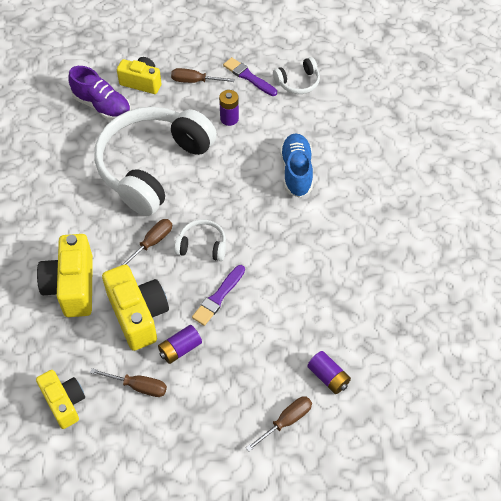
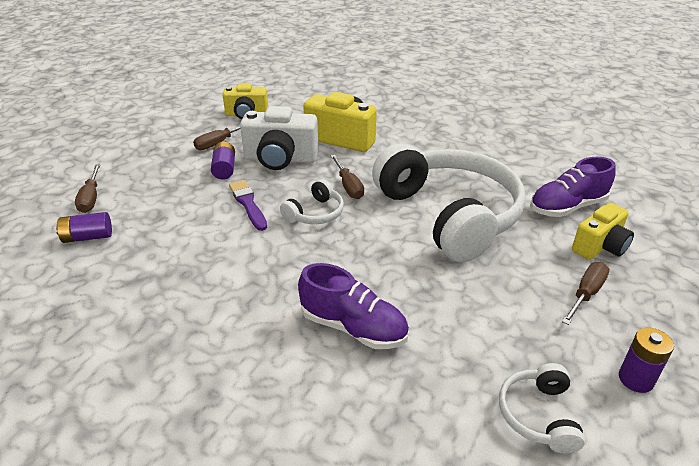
camera: 120 degrees right, 20 degrees down
yellow camera [102,264,169,351] -> white camera [240,106,319,170]
purple battery [219,90,239,126] -> purple battery moved to [619,328,674,393]
purple brush [223,57,277,96] -> none
blue shoe [280,133,313,198] -> purple shoe [298,263,409,349]

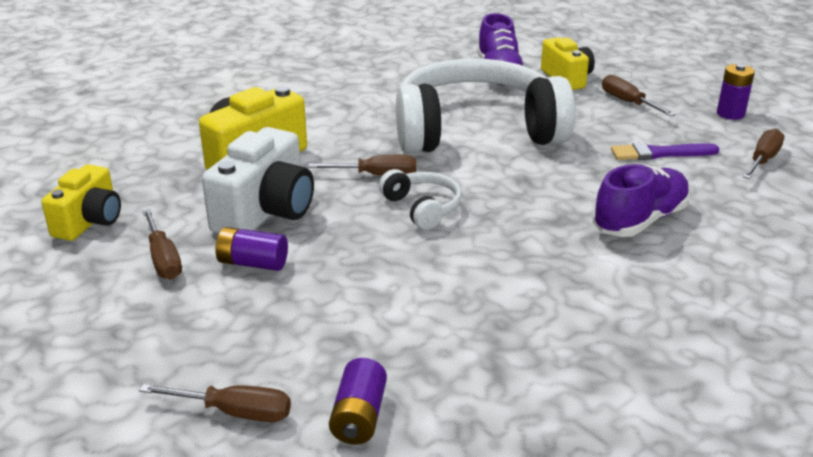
camera: 70 degrees left, 5 degrees down
purple brush [229,180,267,231] -> purple brush moved to [611,143,719,160]
white headphones [499,363,585,454] -> brown screwdriver [743,128,784,179]

